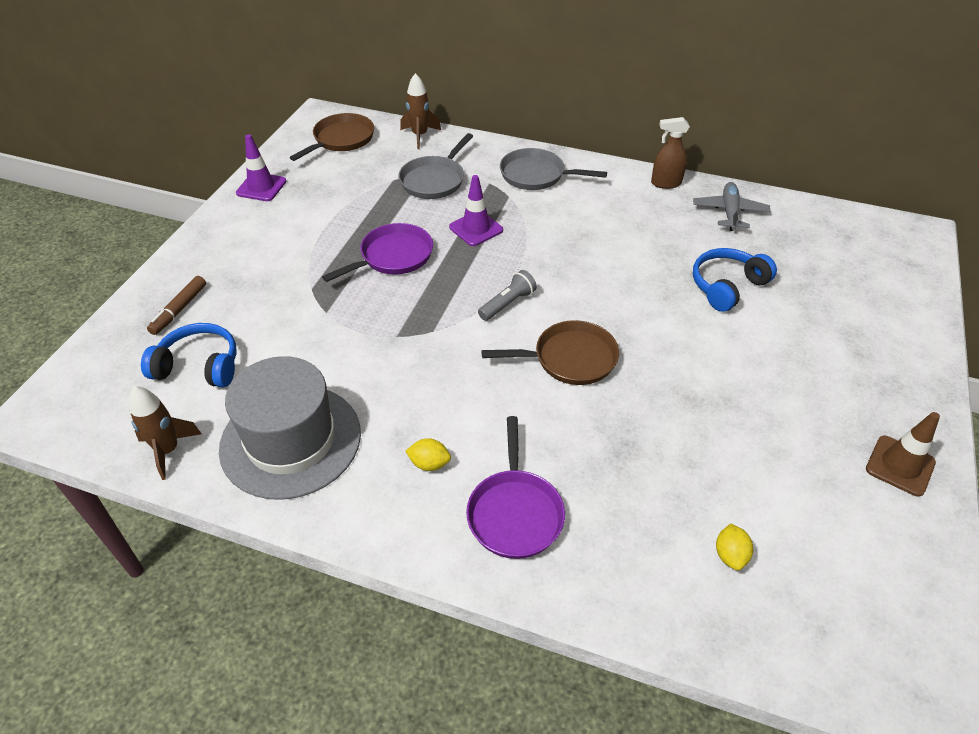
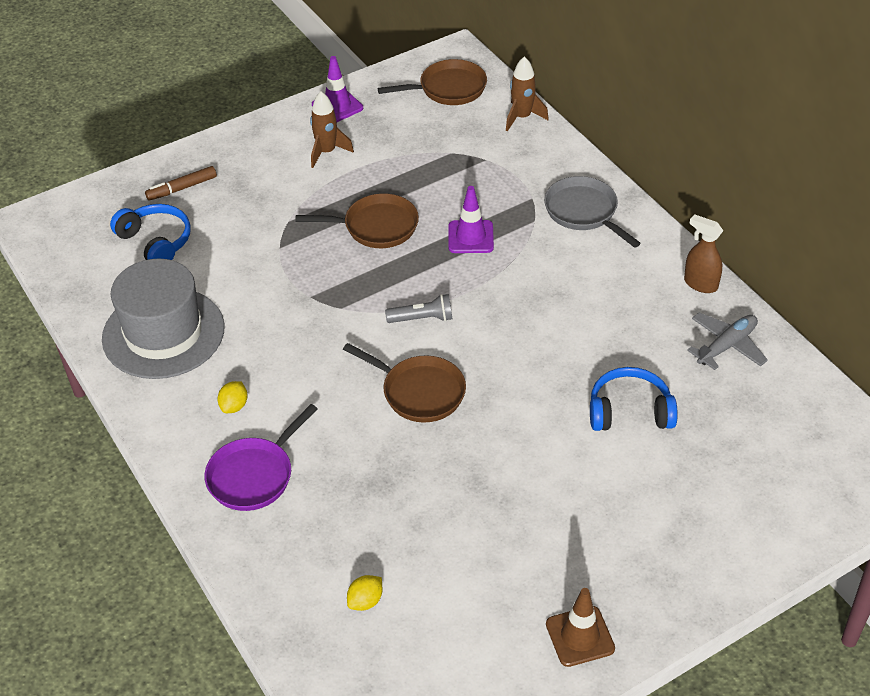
camera: 40 degrees right, 0 degrees up
brown rocket [129,386,202,480] -> brown rocket moved to [310,91,354,168]
purple pan [322,223,433,282] -> brown pan [296,193,419,248]
grey pan [399,133,473,199] -> none
yellow lemon [405,438,451,471] -> yellow lemon turned 60 degrees clockwise [217,381,247,413]

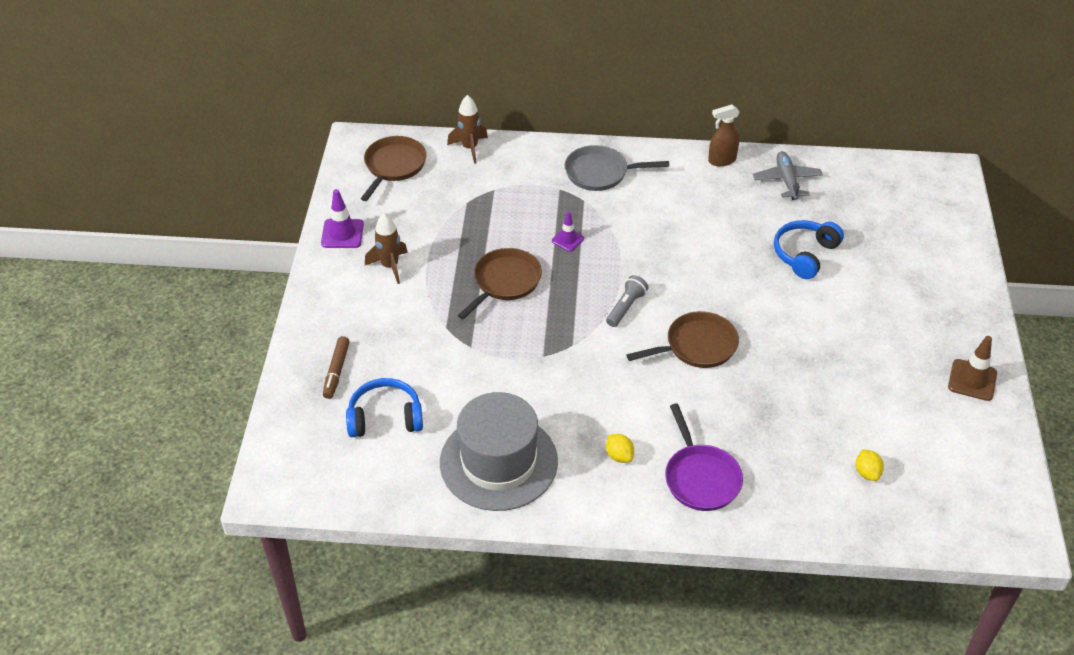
camera: 55 degrees left, 0 degrees up
purple traffic cone [449,186,494,253] -> purple traffic cone [552,211,584,252], size x0.64

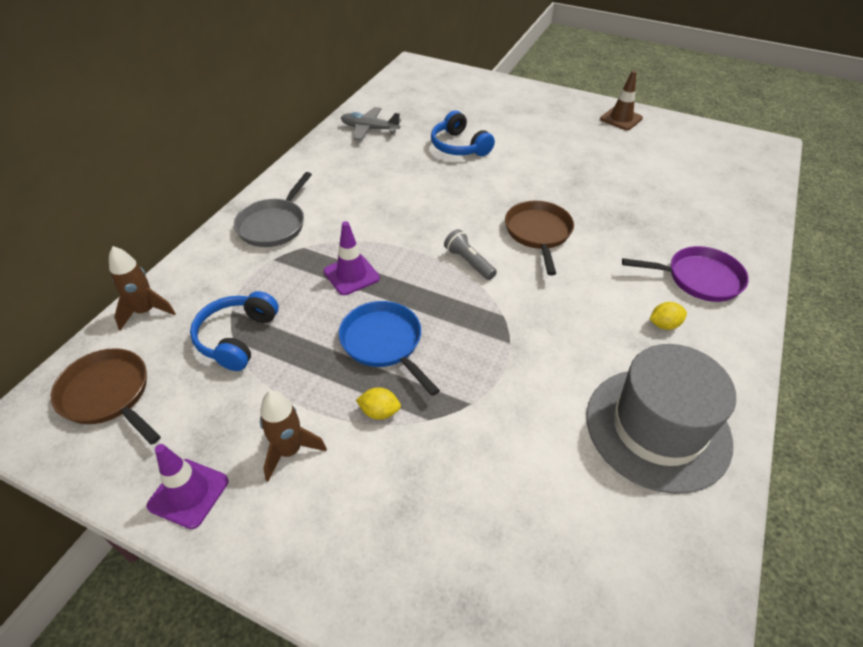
camera: 70 degrees left, 0 degrees up
brown marker [323,336,350,399] -> none
blue headphones [346,378,423,437] -> blue headphones moved to [190,291,279,371]
brown pan [458,248,542,320] -> blue pan [339,301,440,396]
purple traffic cone [552,211,584,252] -> purple traffic cone [324,221,380,295], size x1.56
brown spray bottle [708,105,739,166] -> none
yellow lemon [856,449,884,481] -> yellow lemon moved to [356,387,401,420]

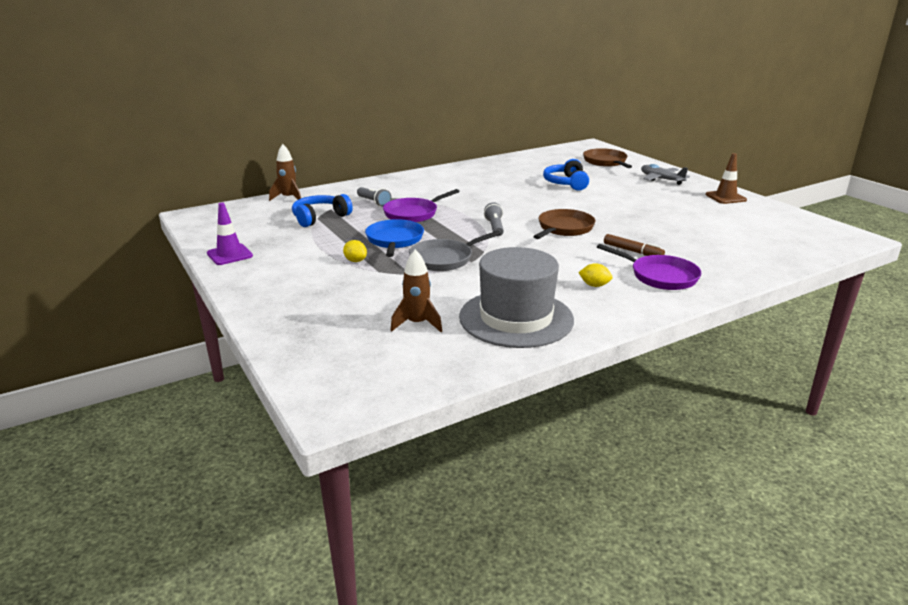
camera: 35 degrees right, 20 degrees down
brown pan [51,348,161,445] -> brown pan moved to [583,148,632,168]
grey pan [234,172,312,247] -> grey pan moved to [409,231,501,271]
brown rocket [260,390,327,482] -> brown rocket moved to [390,249,442,332]
purple traffic cone [324,221,380,295] -> purple pan [383,189,460,223]
grey plane [341,107,401,140] -> grey plane moved to [641,164,690,185]
none -> grey flashlight [357,187,391,207]
none -> brown marker [604,234,665,256]

